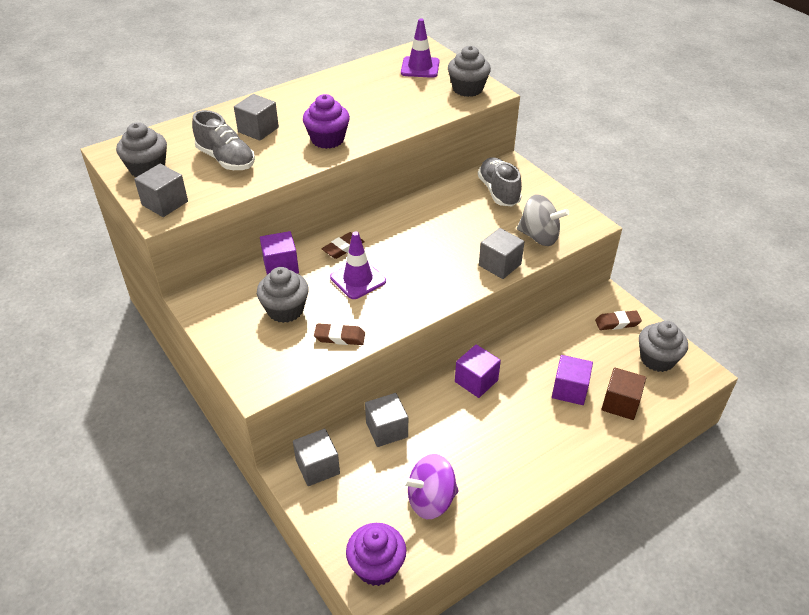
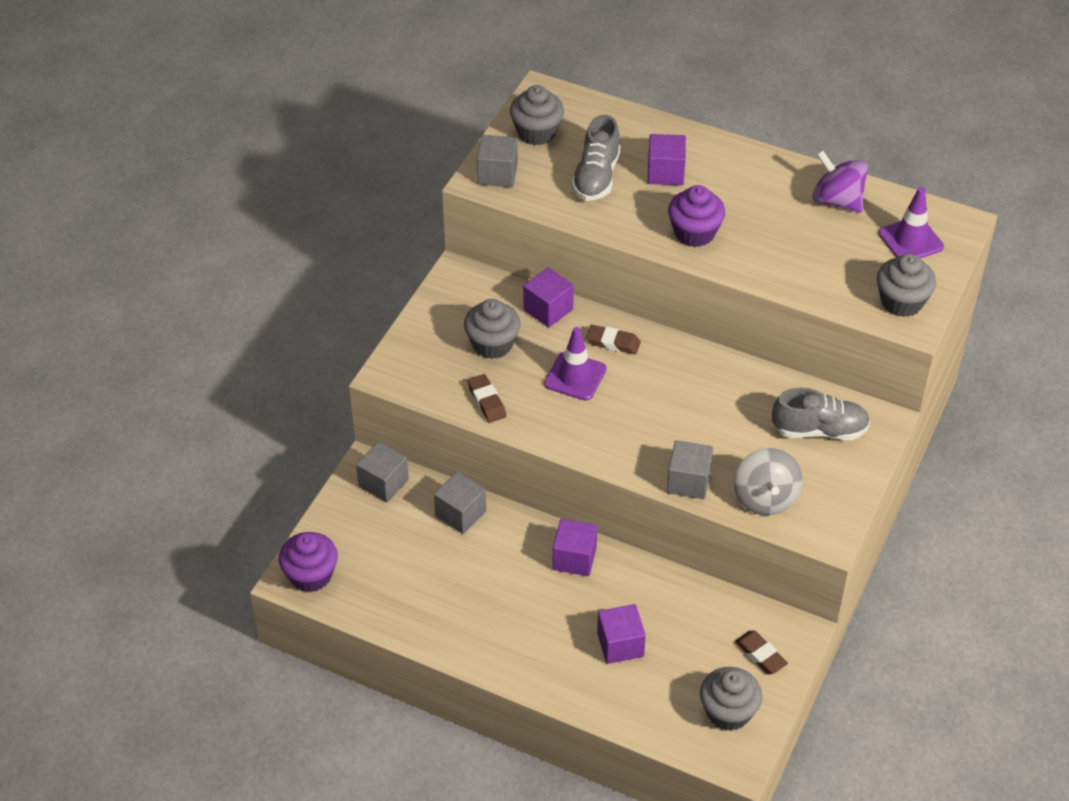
camera: 60 degrees right, 5 degrees up
grey cube [234,94,279,141] -> purple cube [648,134,686,185]
purple spinning top [402,454,459,519] -> purple spinning top moved to [812,150,868,213]
grey shoe [478,157,522,206] -> grey shoe turned 45 degrees clockwise [772,387,870,440]
brown cube [602,367,646,420] -> none

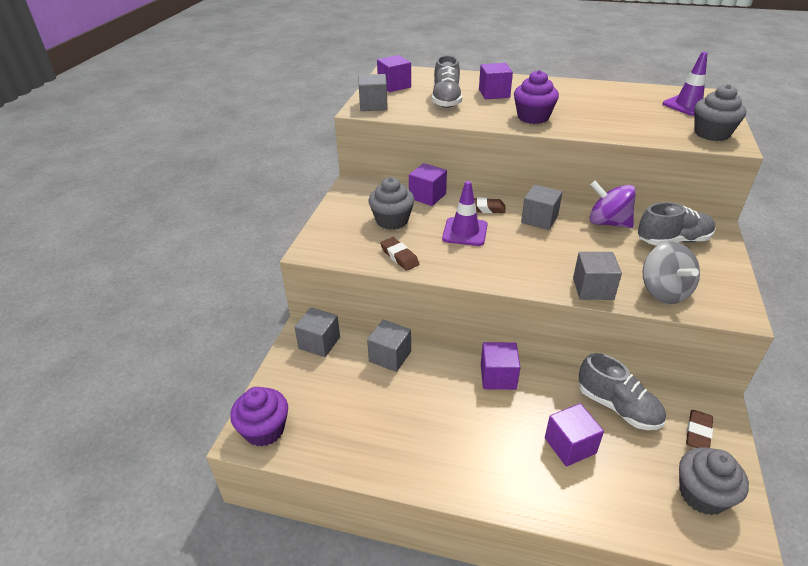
camera: 10 degrees left, 10 degrees down
grey cupcake [510,85,564,145] -> purple cube [377,55,411,92]
brown eraser [735,631,788,674] -> brown eraser turned 75 degrees clockwise [686,410,713,448]
purple spinning top [812,150,868,213] -> purple spinning top moved to [589,181,636,228]
none -> grey cube [521,185,562,230]
none -> grey shoe [579,353,666,430]

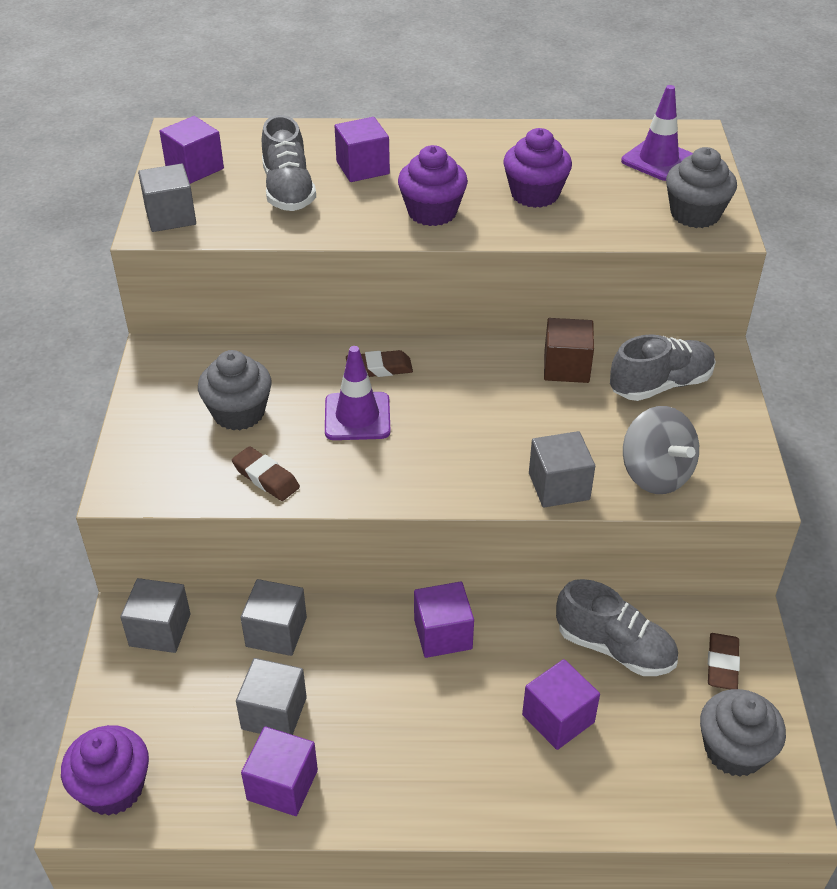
camera: 15 degrees left, 5 degrees up
purple cube [409,163,447,206] -> purple cube moved to [241,727,318,816]
grey cube [521,185,562,230] -> grey cube moved to [236,658,307,735]
purple spinning top [589,181,636,228] -> brown cube [544,318,594,383]
none -> purple cupcake [503,128,572,208]

